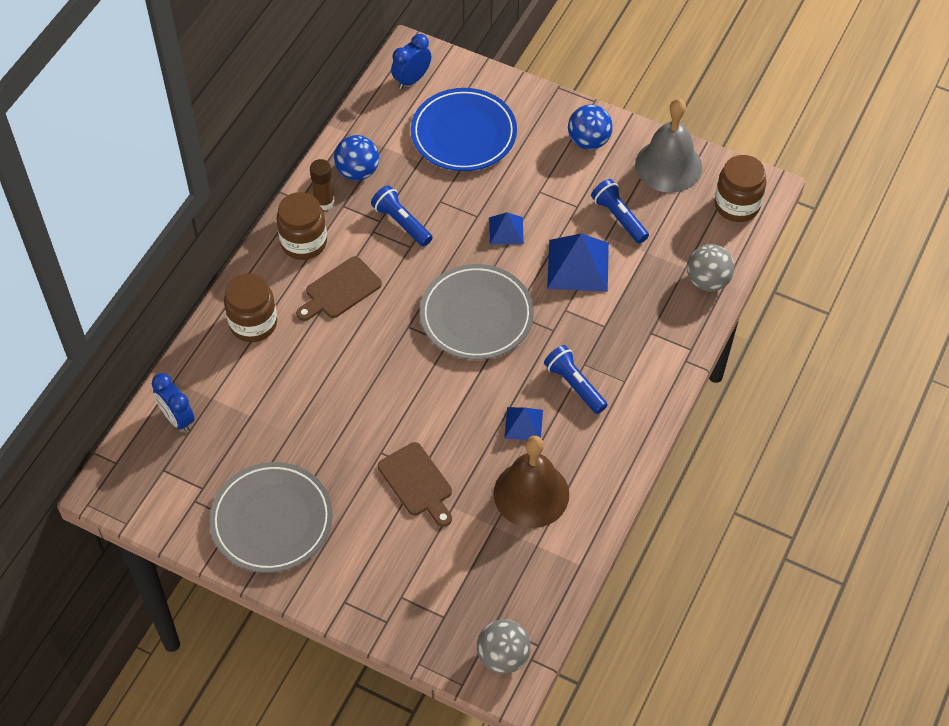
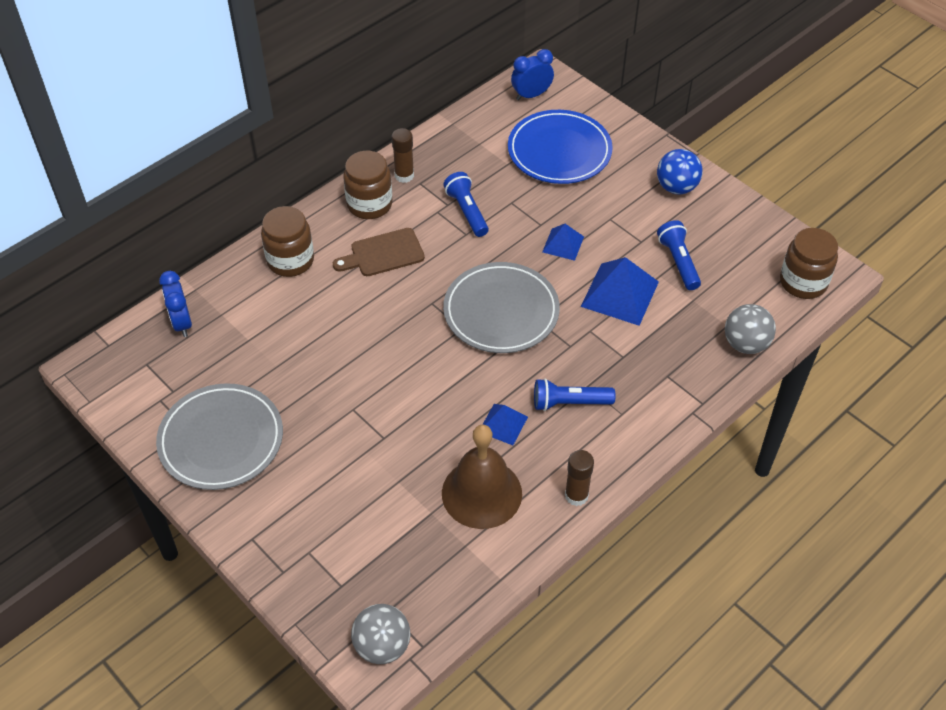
camera: 20 degrees right, 5 degrees down
blue ball [334,135,379,181] -> none
brown cutting board [378,442,452,527] -> none
blue flashlight [544,345,607,414] -> blue flashlight turned 75 degrees counterclockwise [534,378,616,411]
grey bell [635,99,702,193] -> none
none -> brown glue stick [565,450,594,506]

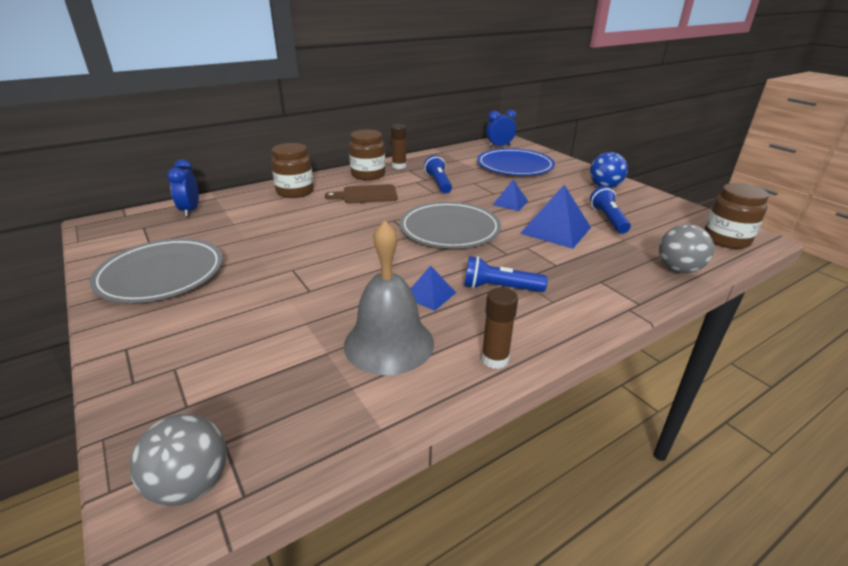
camera: 10 degrees right, 20 degrees down
brown bell [442,425,522,529] -> grey bell [344,220,434,375]

